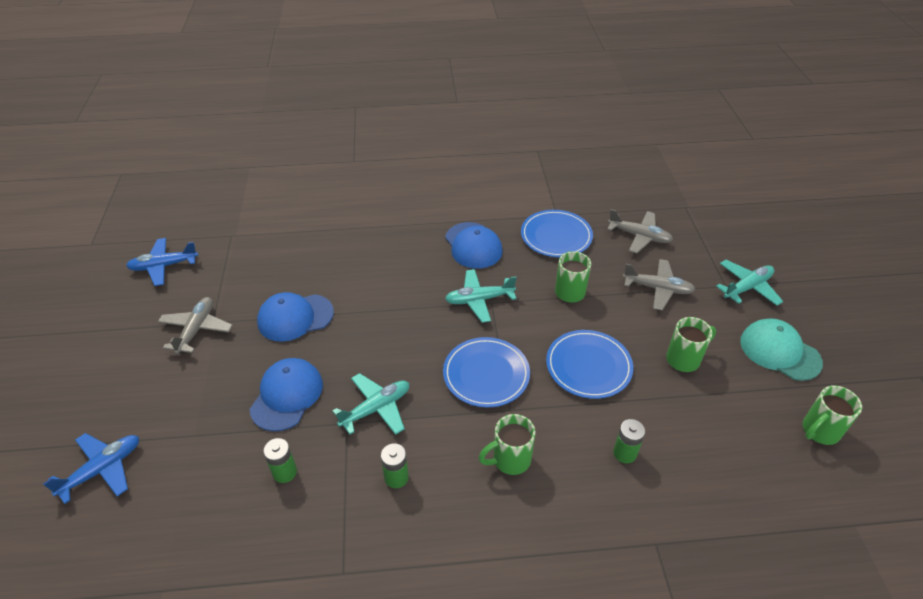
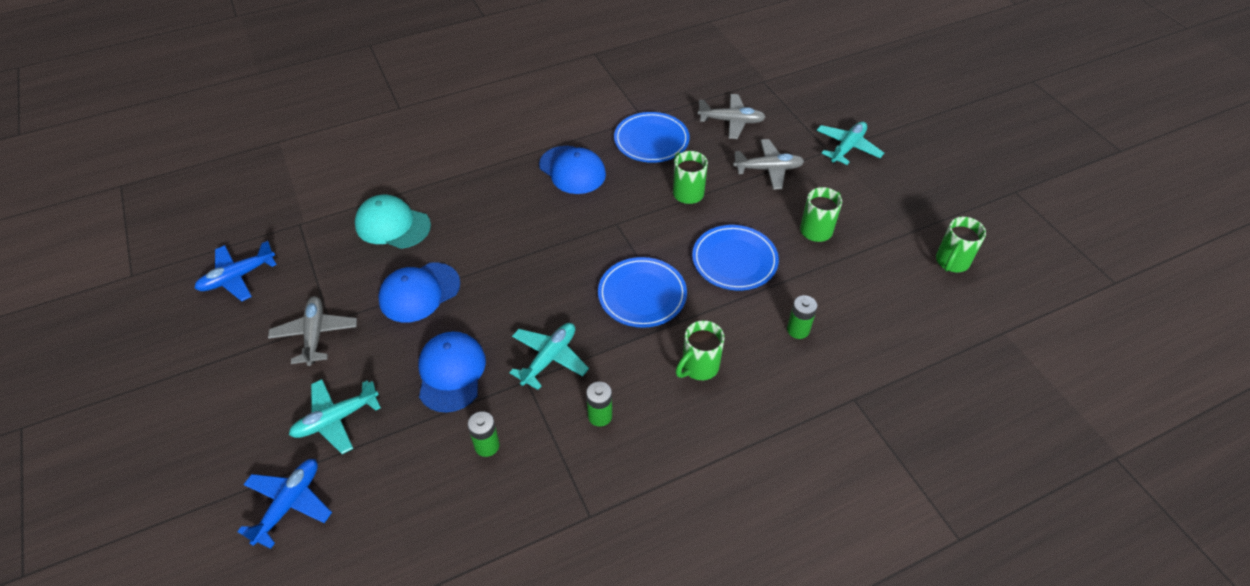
camera: 20 degrees left, 5 degrees up
turquoise plane [445,269,517,323] -> turquoise plane moved to [289,379,381,454]
turquoise cap [740,318,823,381] -> turquoise cap moved to [355,195,431,249]

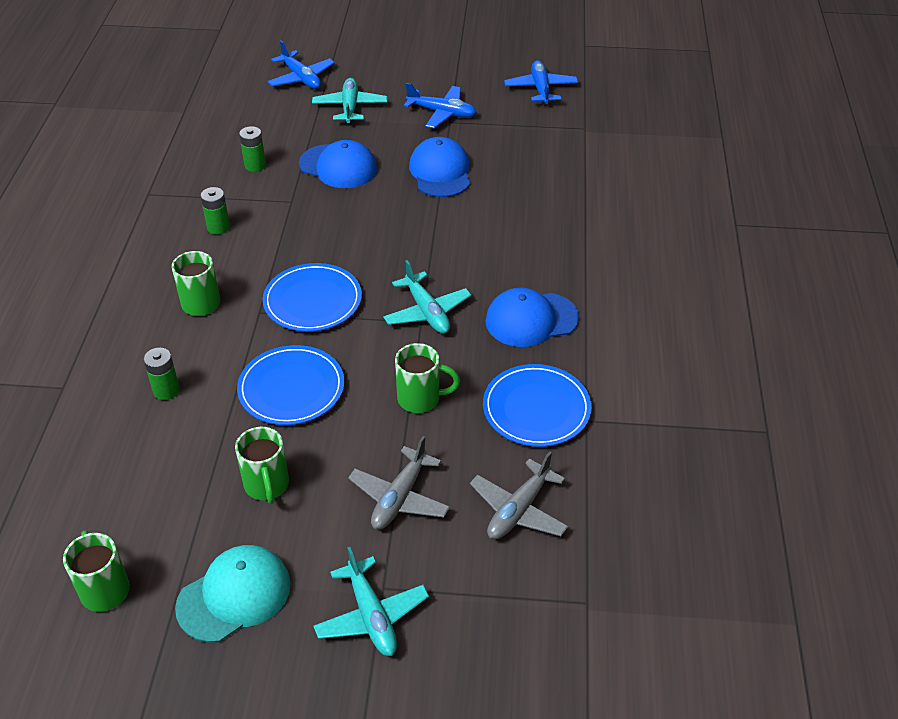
camera: 120 degrees right, 5 degrees down
grey plane [268,296,357,366] -> blue plane [404,83,477,129]
turquoise cap [355,195,431,249] -> turquoise cap moved to [175,545,291,643]
turquoise plane [509,323,589,390] -> turquoise plane moved to [383,260,471,334]

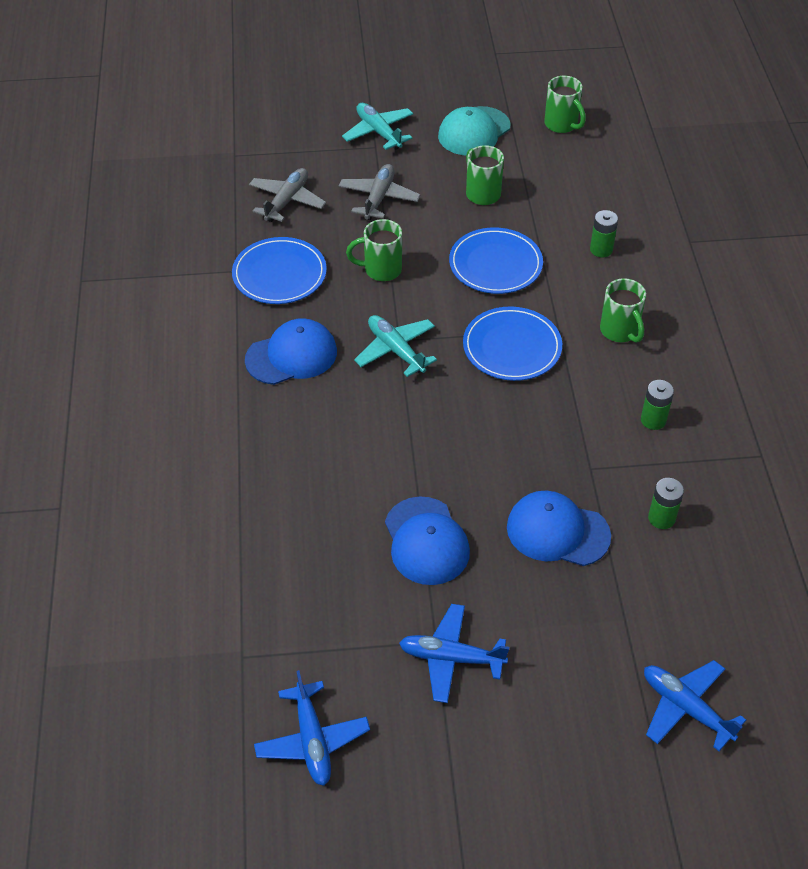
camera: 170 degrees right, 5 degrees up
turquoise plane [312,78,387,125] -> none

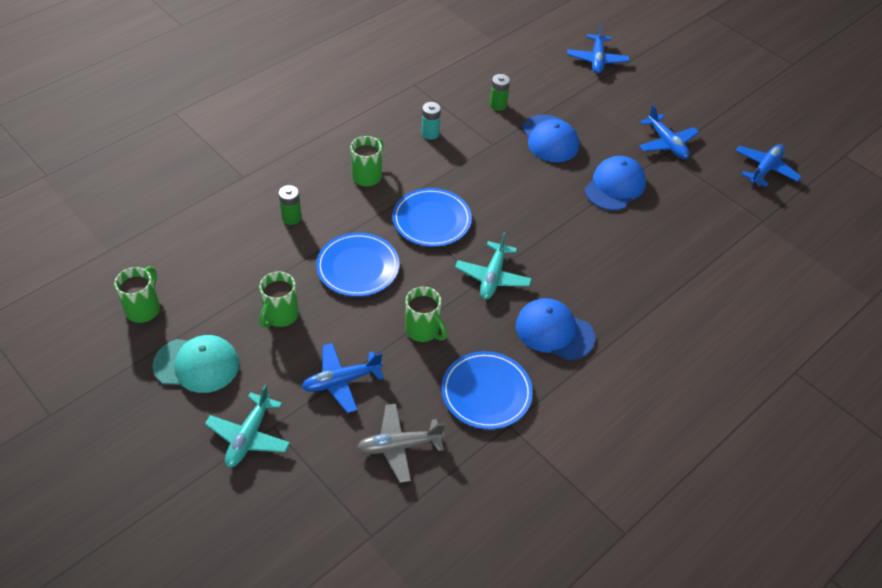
camera: 130 degrees left, 0 degrees up
grey plane [338,164,421,220] -> blue plane [302,343,384,413]
green battery [641,380,674,430] -> turquoise battery [422,102,441,140]

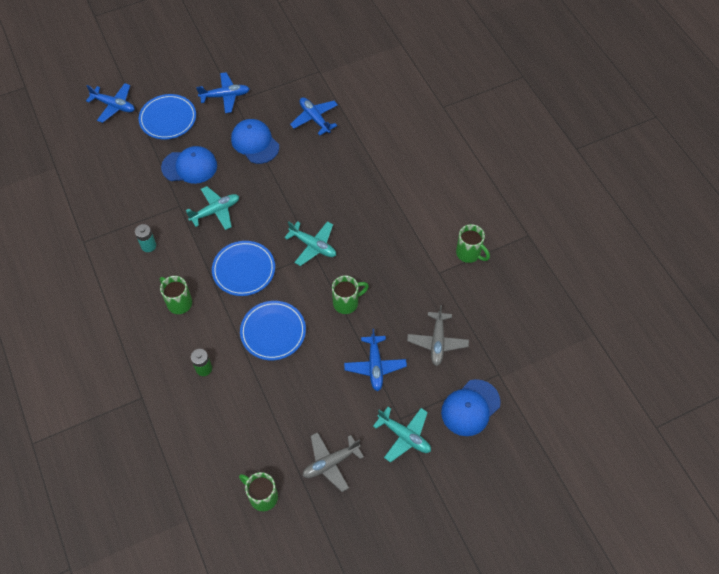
camera: 70 degrees left, 10 degrees up
turquoise cap [152,335,239,393] -> grey plane [303,432,364,492]
green mug [259,271,299,328] -> green mug moved to [456,224,490,263]
blue plate [441,351,533,429] -> blue plate moved to [139,94,196,139]
green battery [490,74,510,111] -> none
blue cap [516,298,595,360] -> blue cap moved to [441,379,501,436]
blue plane [735,144,801,187] -> blue plane moved to [290,97,338,135]
none -> turquoise plane [186,186,239,230]

